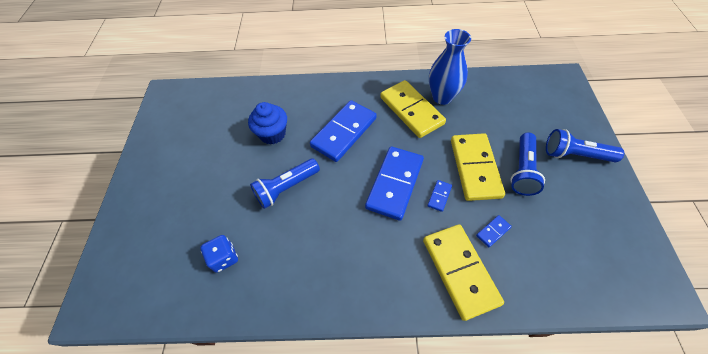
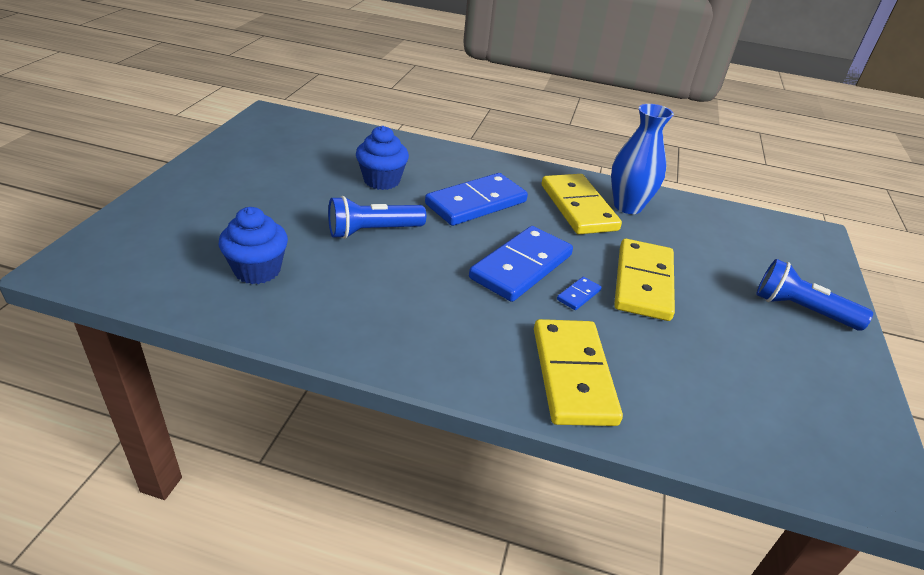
camera: 10 degrees right, 20 degrees down
blue dice [200,235,238,273] -> blue cupcake [219,207,288,284]
blue domino [476,215,512,247] -> none
blue flashlight [510,133,545,196] -> none

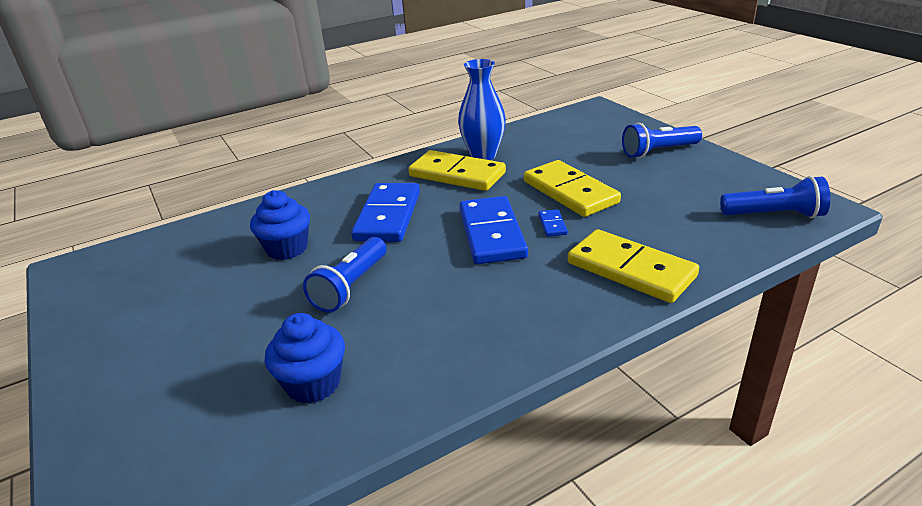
camera: 40 degrees left, 5 degrees down
none -> blue flashlight [720,176,830,218]

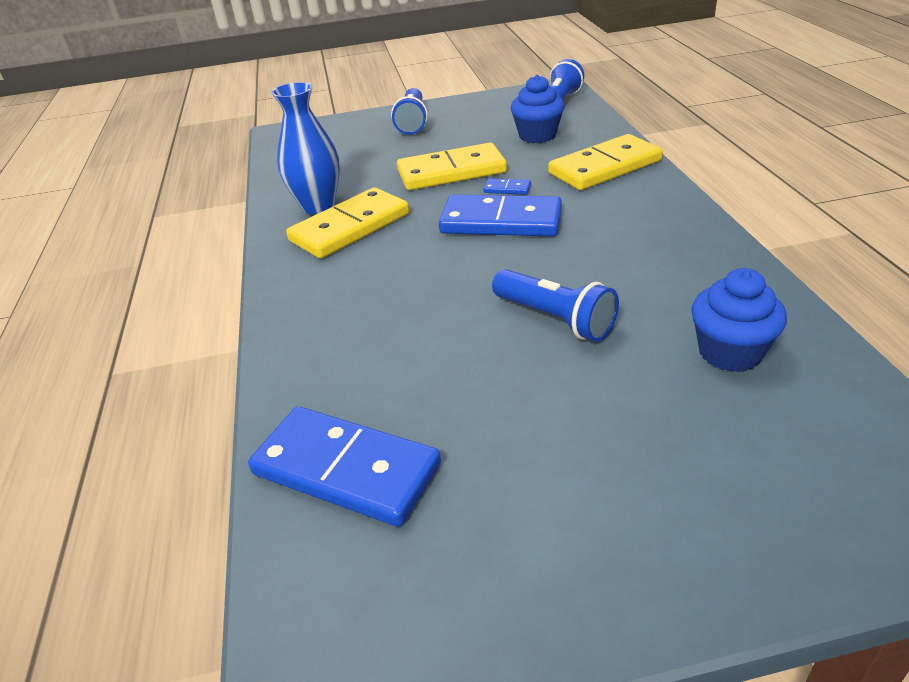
camera: 70 degrees left, 5 degrees up
blue cupcake [250,190,310,260] -> blue cupcake moved to [510,75,565,143]
blue domino [351,183,420,242] -> blue domino moved to [248,406,441,527]

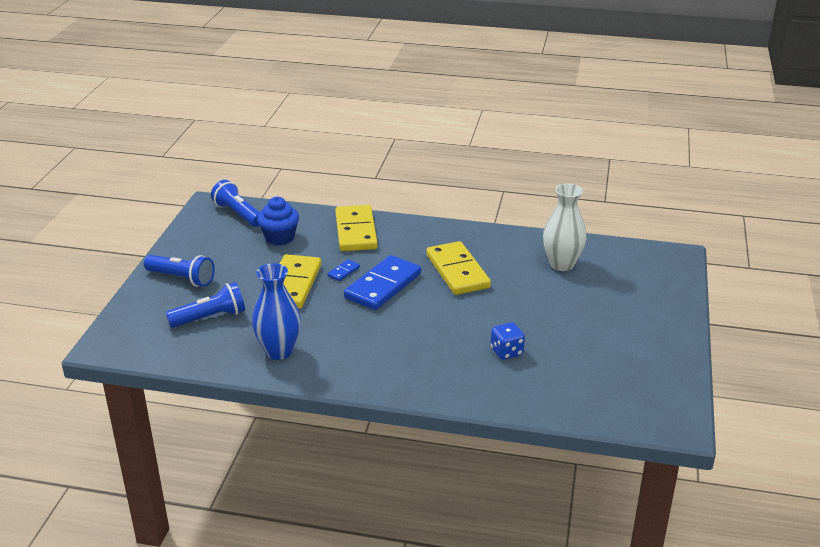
camera: 70 degrees left, 5 degrees down
blue domino [248,406,441,527] -> none
yellow domino [286,187,409,259] -> yellow domino moved to [426,241,491,295]
blue flashlight [492,269,619,342] -> blue flashlight moved to [166,282,245,328]
blue cupcake [691,268,787,372] -> white vase [543,184,587,271]
none -> blue dice [490,322,525,360]

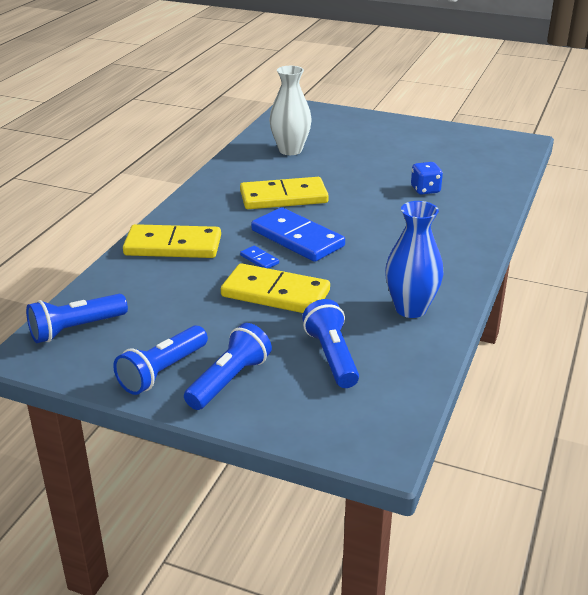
camera: 80 degrees left, 0 degrees up
blue cupcake [257,197,299,246] -> none
none -> blue flashlight [113,325,208,395]

